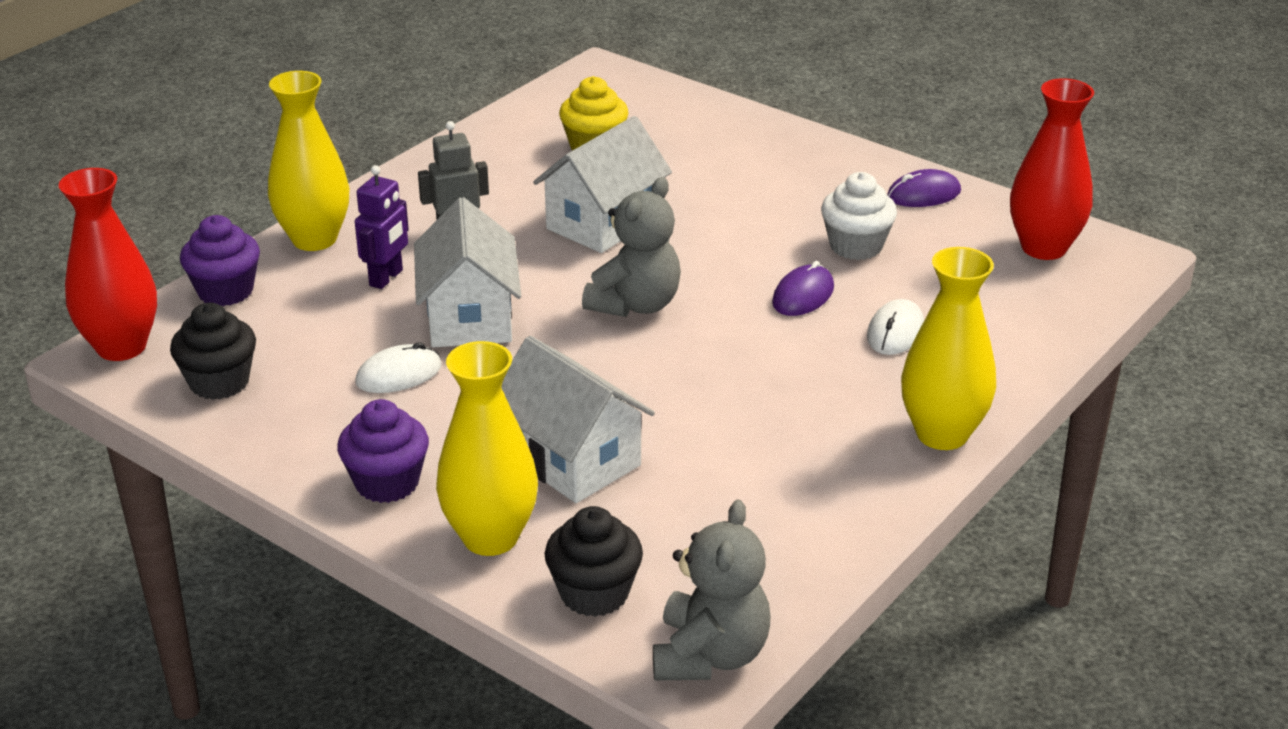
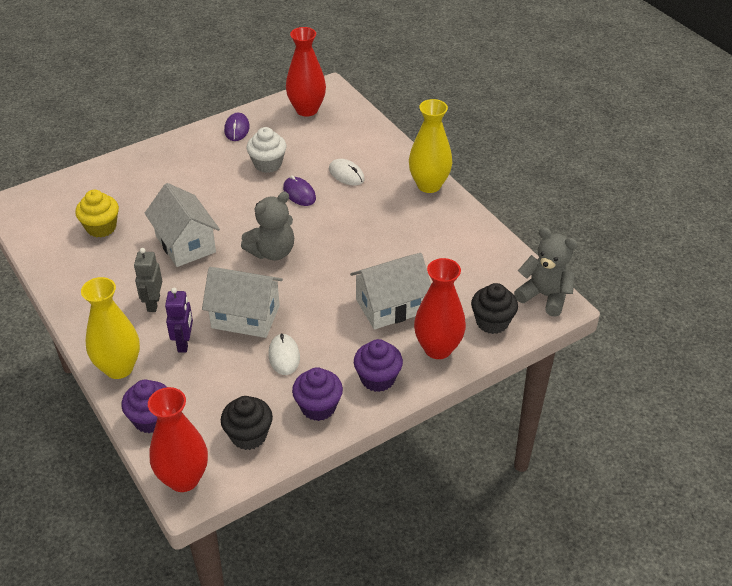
camera: 70 degrees left, 10 degrees up
purple robot [355,165,409,289] -> purple robot turned 45 degrees clockwise [165,288,193,352]
yellow vase [436,341,538,556] -> red vase [414,258,466,359]
grey teddy bear [582,177,681,317] -> grey teddy bear turned 90 degrees clockwise [241,192,294,260]
none -> purple cupcake [292,367,343,421]

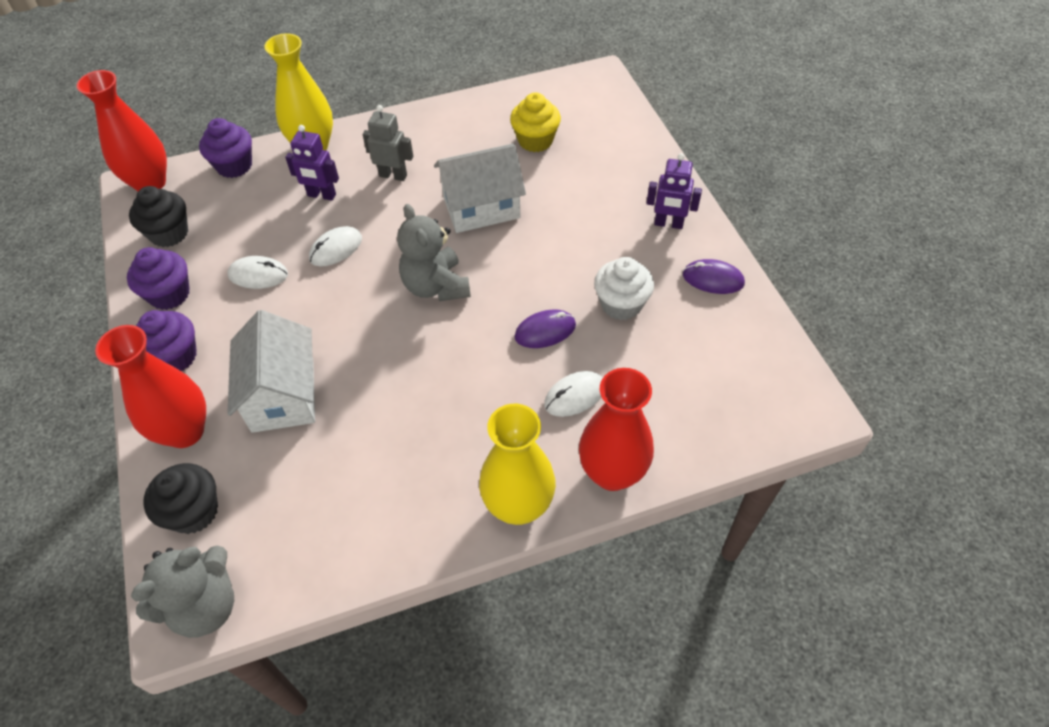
camera: 105 degrees right, 10 degrees up
white house [202,267,283,338] -> white mouse [309,226,362,266]
red vase [286,27,326,117] -> red vase moved to [579,368,654,491]
none -> purple robot [646,153,702,229]

